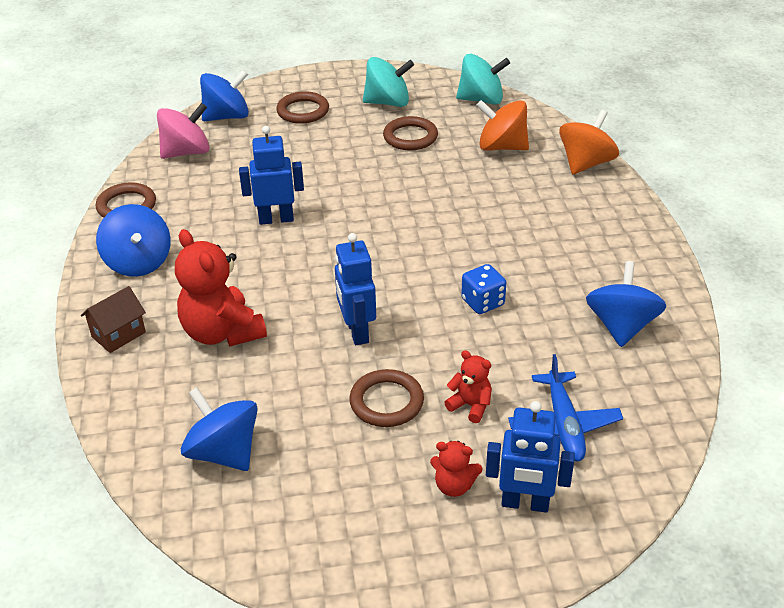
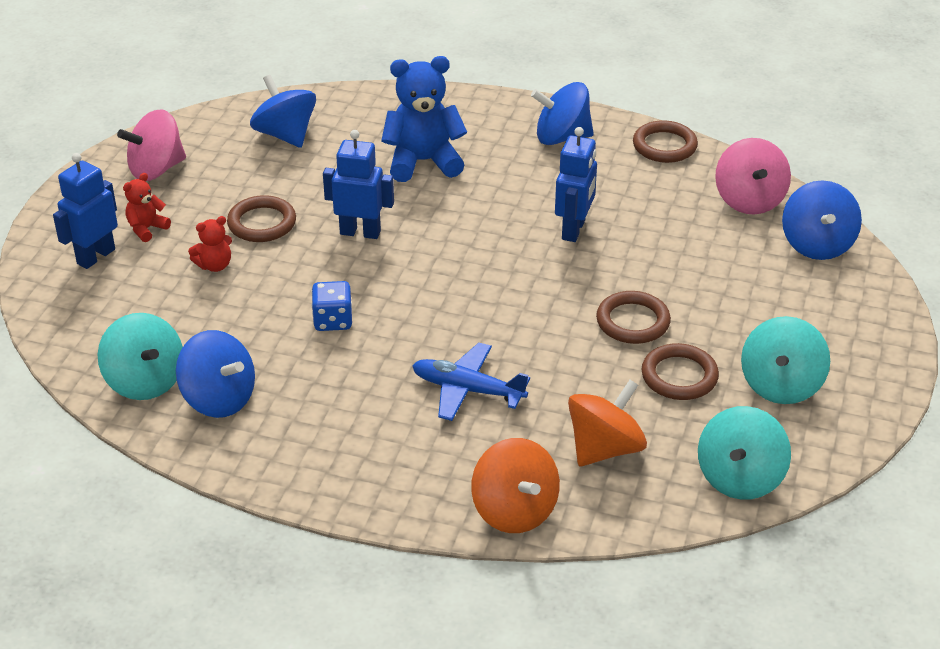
camera: 115 degrees right, 0 degrees up
brown house [81,286,146,353] -> none
red teddy bear [175,229,267,346] -> blue teddy bear [381,56,467,182]
blue spinning top [181,387,258,471] -> blue spinning top turned 105 degrees counterclockwise [250,75,316,148]
brown ring [276,91,329,124] -> brown ring moved to [596,291,671,344]
blue plane [508,354,623,462] -> blue plane moved to [412,343,530,421]
none -> turquoise spinning top [98,313,183,400]
none -> pink spinning top [117,109,186,181]

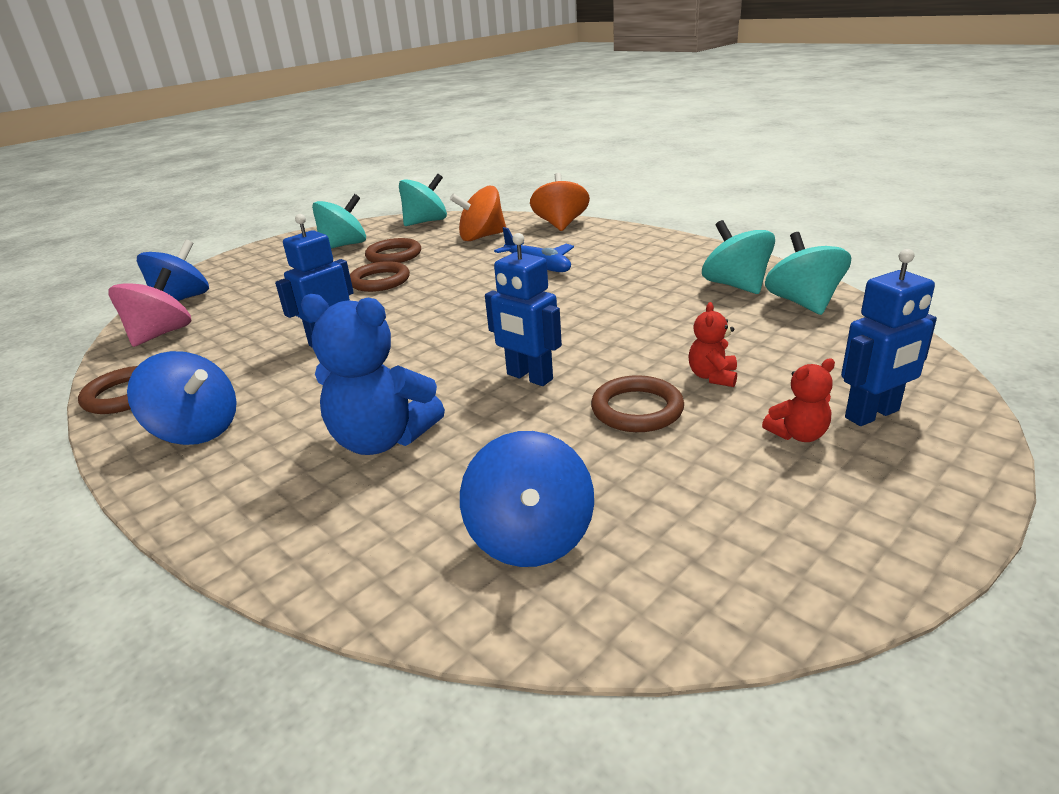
camera: 150 degrees left, 10 degrees down
pink spinning top [117,109,186,181] -> none
blue spinning top [176,330,255,418] -> turquoise spinning top [702,220,775,294]
red teddy bear [188,216,232,272] -> red teddy bear turned 75 degrees counterclockwise [688,302,737,387]
blue dice [312,281,352,331] -> none

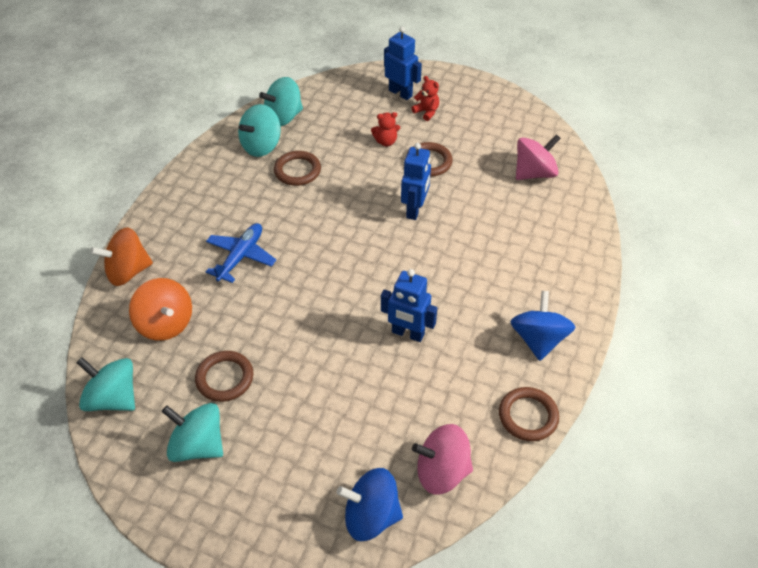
camera: 115 degrees left, 20 degrees up
blue teddy bear [301,294,445,455] -> none
brown ring [350,261,410,292] -> brown ring moved to [274,151,321,186]
blue spinning top [460,431,594,567] -> pink spinning top [516,134,561,180]

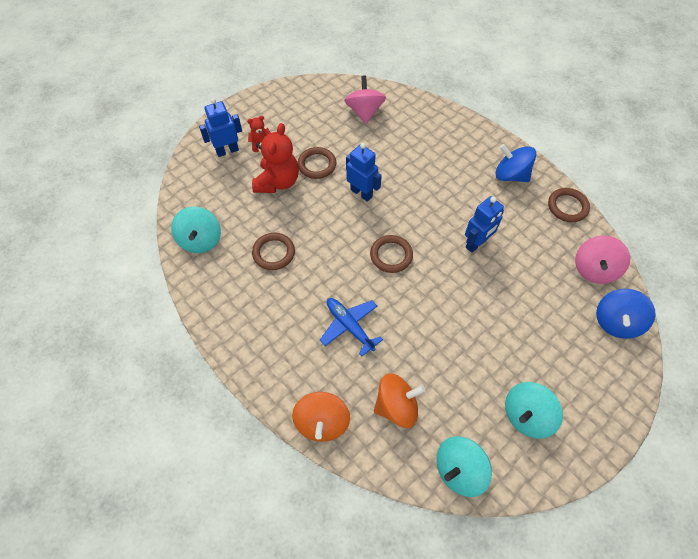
camera: 65 degrees left, 10 degrees up
brown ring [195,351,253,402] -> brown ring moved to [370,235,413,273]
turquoise spinning top [238,104,281,157] -> none
red teddy bear [371,112,400,146] -> red teddy bear [252,123,299,193], size x2.00

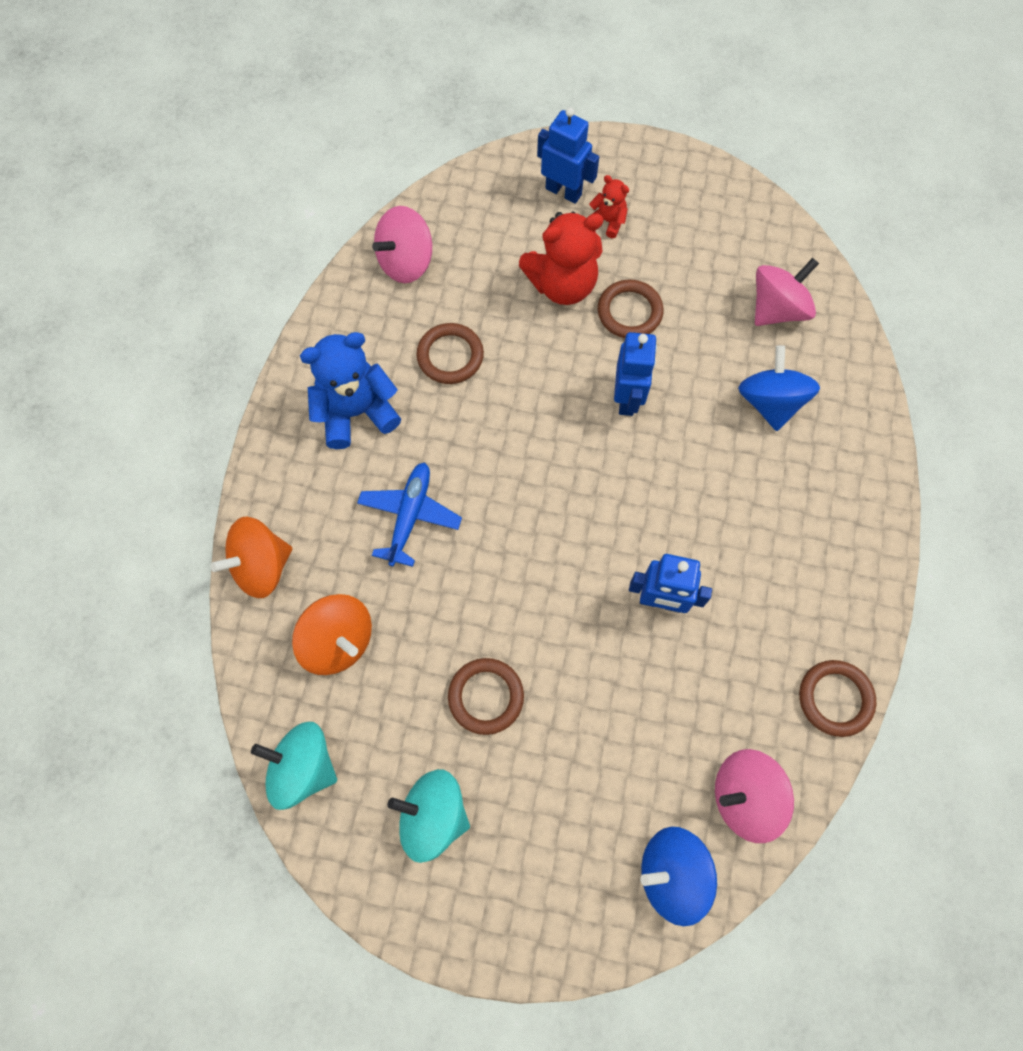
camera: 55 degrees right, 10 degrees up
turquoise spinning top [171,207,221,253] -> pink spinning top [372,206,432,283]
brown ring [370,235,413,273] -> brown ring moved to [448,658,524,735]
blue spinning top [495,144,536,182] -> blue spinning top moved to [738,345,820,431]
none -> blue teddy bear [300,332,401,449]

